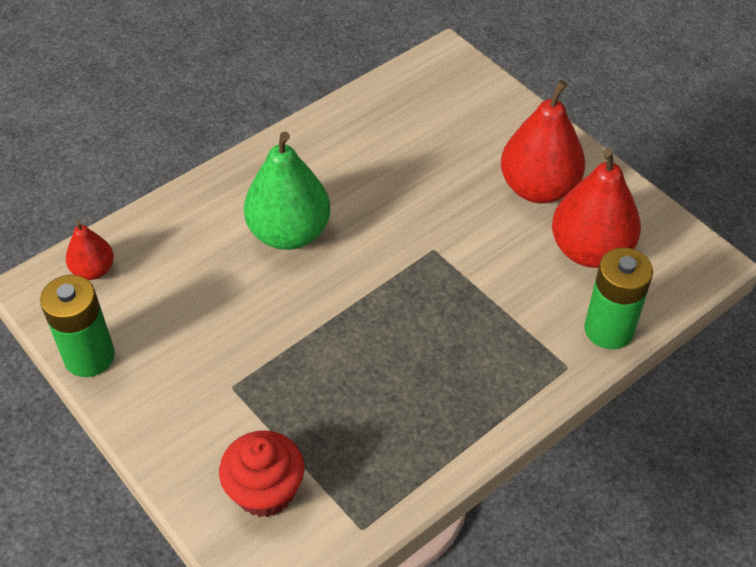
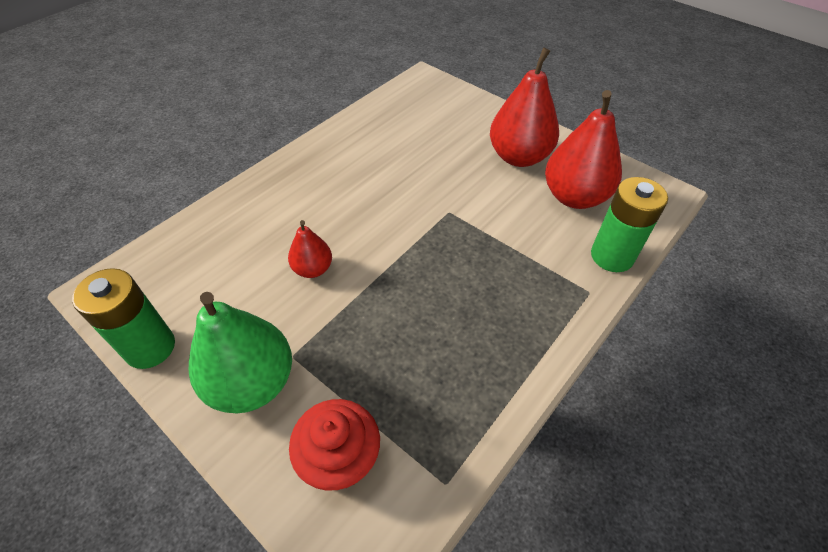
camera: 10 degrees left, 0 degrees up
red pear [66,220,114,280] -> red pear moved to [288,220,332,278]
green pear [244,132,330,250] -> green pear moved to [189,292,292,413]

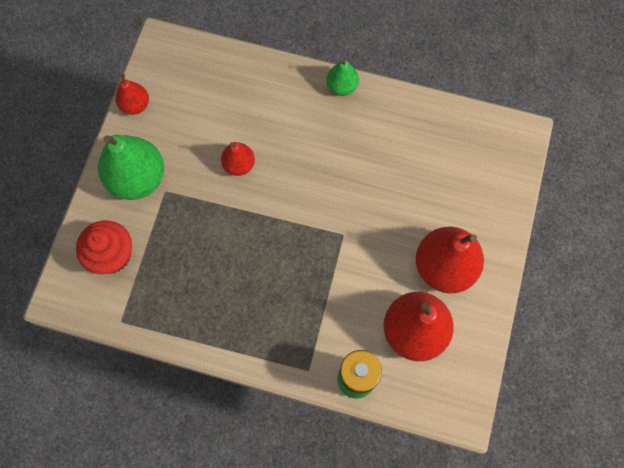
camera: 65 degrees right, 20 degrees up
green battery [72,268,175,369] -> red pear [115,74,149,115]
none -> green pear [326,59,359,96]

